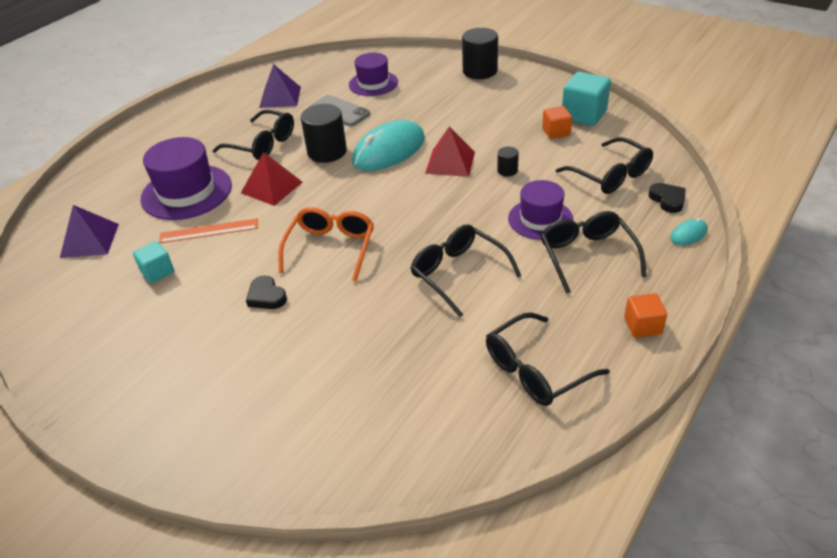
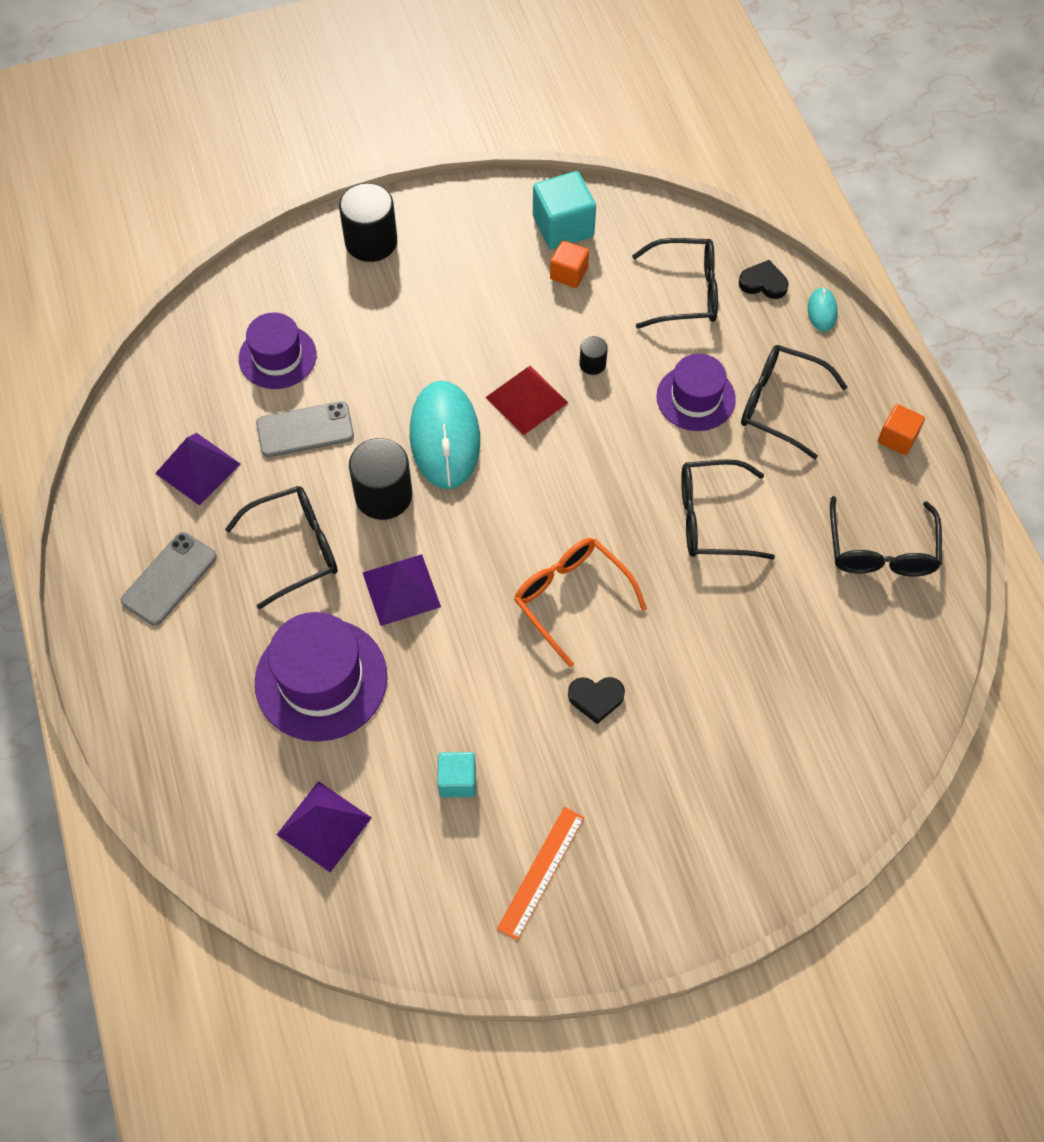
camera: 55 degrees left, 20 degrees up
orange ruler [159,218,258,243] -> orange ruler moved to [497,807,584,940]
red pyramid [241,152,303,206] -> purple pyramid [362,554,441,626]
none -> grey phone [121,532,217,625]

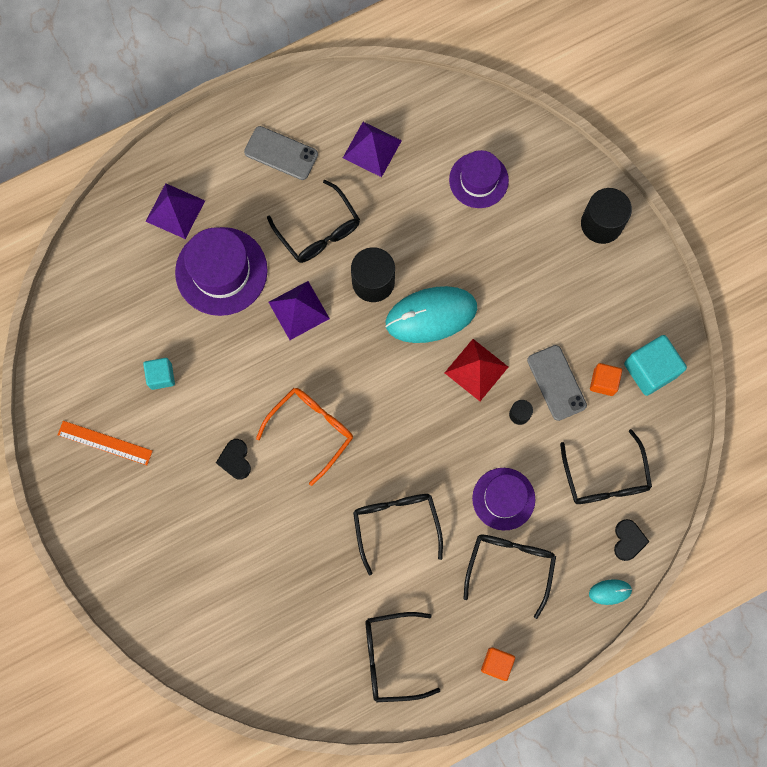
camera: 80 degrees right, 15 degrees up
grey phone [256,401,354,457] -> grey phone moved to [527,345,587,421]
purple pyramid [276,781,372,872] -> purple pyramid moved to [145,183,205,239]

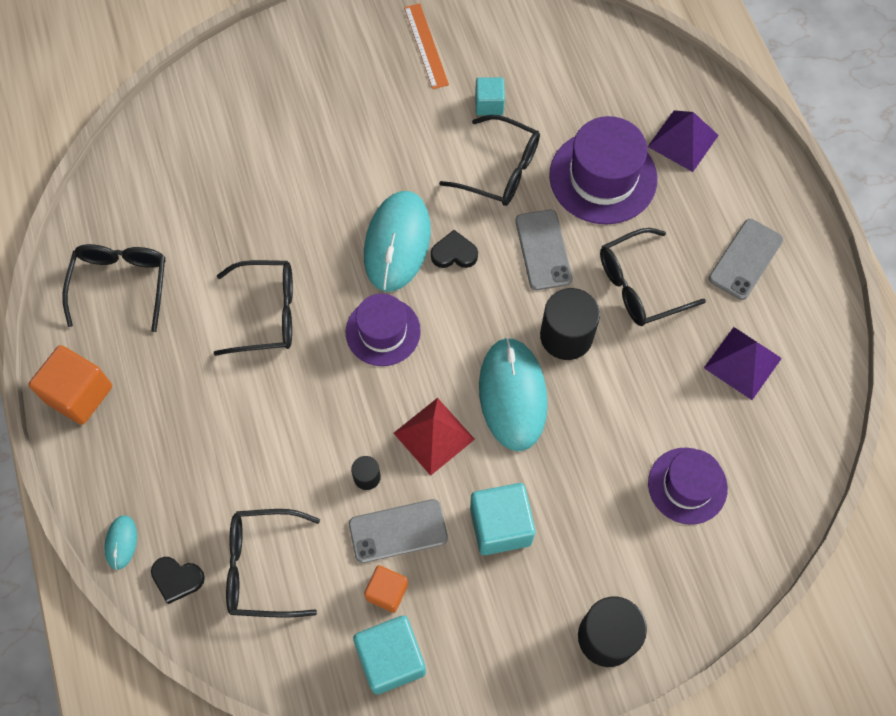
camera: 100 degrees right, 10 degrees down
orange ruler [58,421,153,465] -> orange ruler turned 45 degrees counterclockwise [404,3,449,89]
black heart [216,439,251,479] -> black heart moved to [431,230,478,268]
orange glasses [256,388,353,486] -> turquoise mouse [364,191,431,292]
purple pyramid [269,281,330,340] -> grey phone [516,210,572,290]
black glasses [463,534,556,619] -> black glasses moved to [439,115,540,206]
purple hat [472,468,535,531] -> purple hat moved to [346,293,421,366]
orange cube [481,647,515,681] -> orange cube [29,345,112,425], size x1.66
none -> turquoise cube [470,483,536,555]

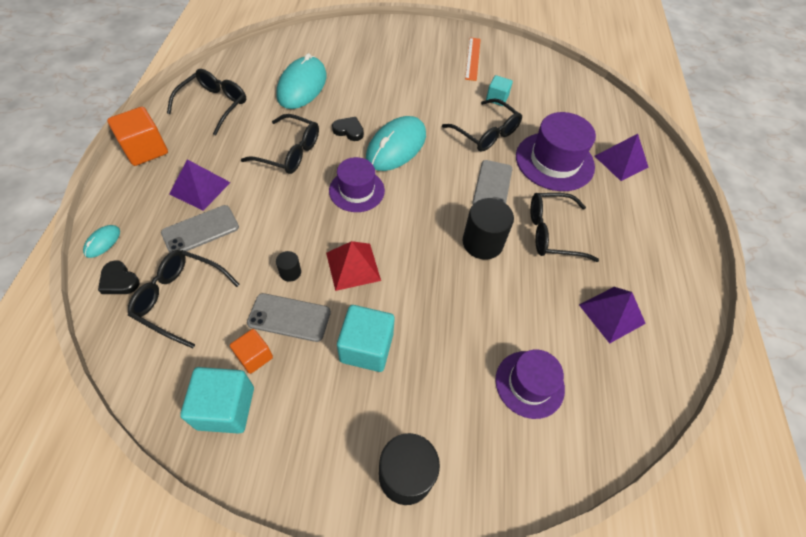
camera: 20 degrees right, 10 degrees down
black heart [431,230,478,268] -> black heart moved to [332,117,364,141]
turquoise mouse [479,337,548,451] -> turquoise mouse moved to [277,53,326,109]
grey phone [709,219,783,300] -> grey phone moved to [161,205,239,253]
none -> purple pyramid [169,159,231,211]

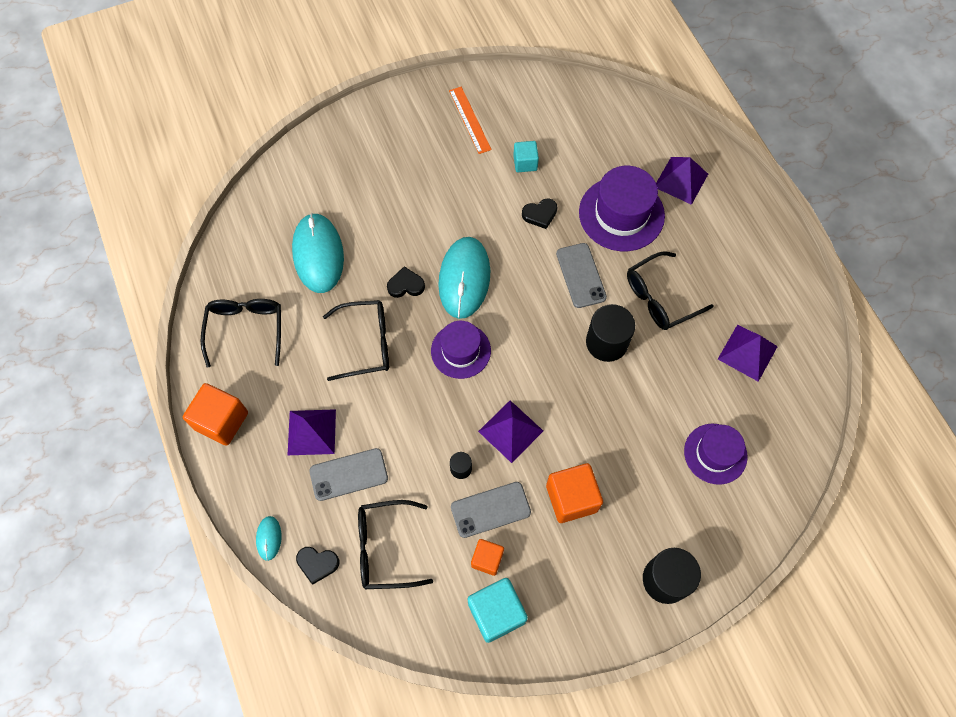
camera: 25 degrees left, 10 degrees up
grey phone [161,205,239,253] -> grey phone turned 45 degrees clockwise [309,448,388,501]
red pyramid [326,241,381,291] -> purple pyramid [478,400,543,463]
turquoise cube [337,305,395,372] -> orange cube [546,463,603,523]
black glasses [442,98,522,152] -> black heart [522,198,558,229]

